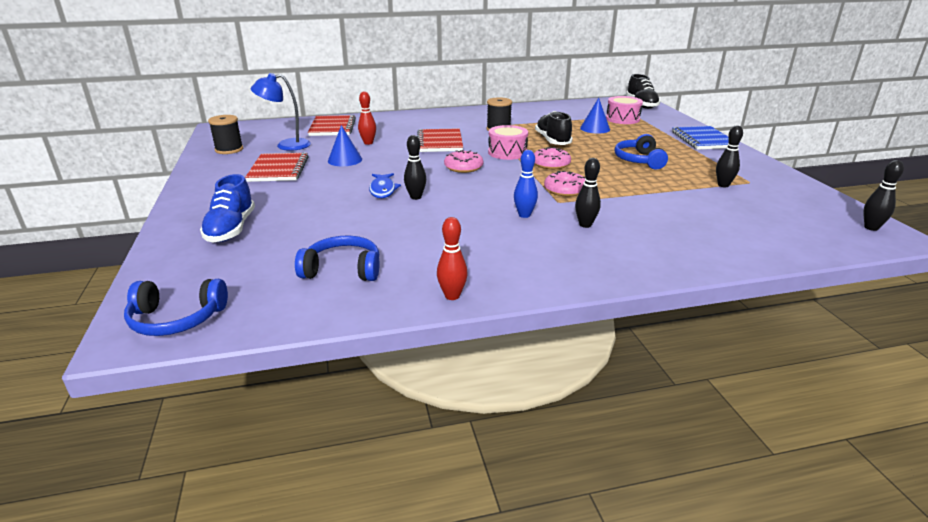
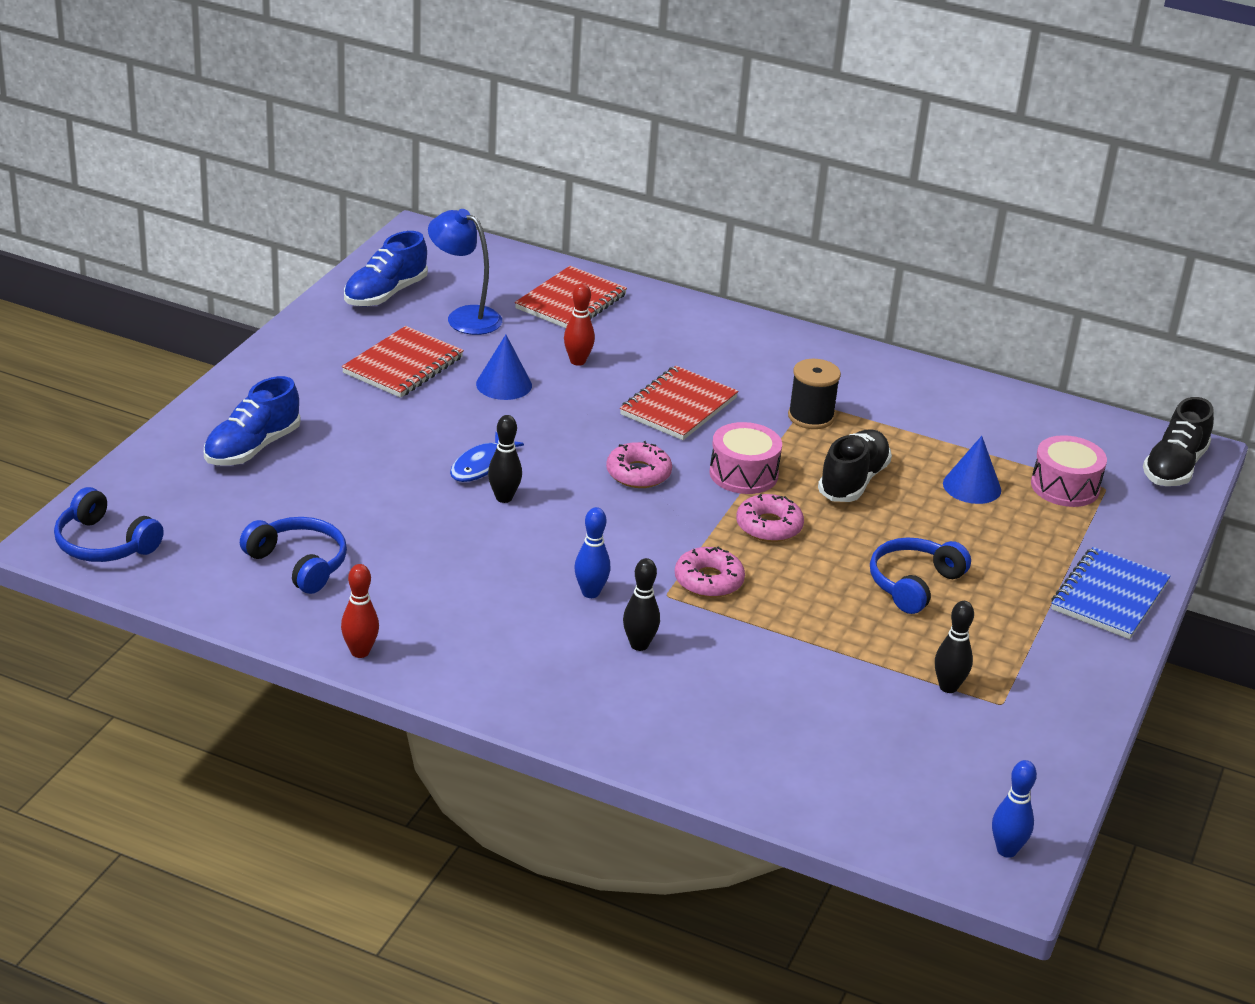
camera: 35 degrees right, 5 degrees up
black spool [208,115,243,154] -> blue shoe [344,231,428,307]
black bowling pin [864,160,904,231] -> blue bowling pin [992,760,1037,858]

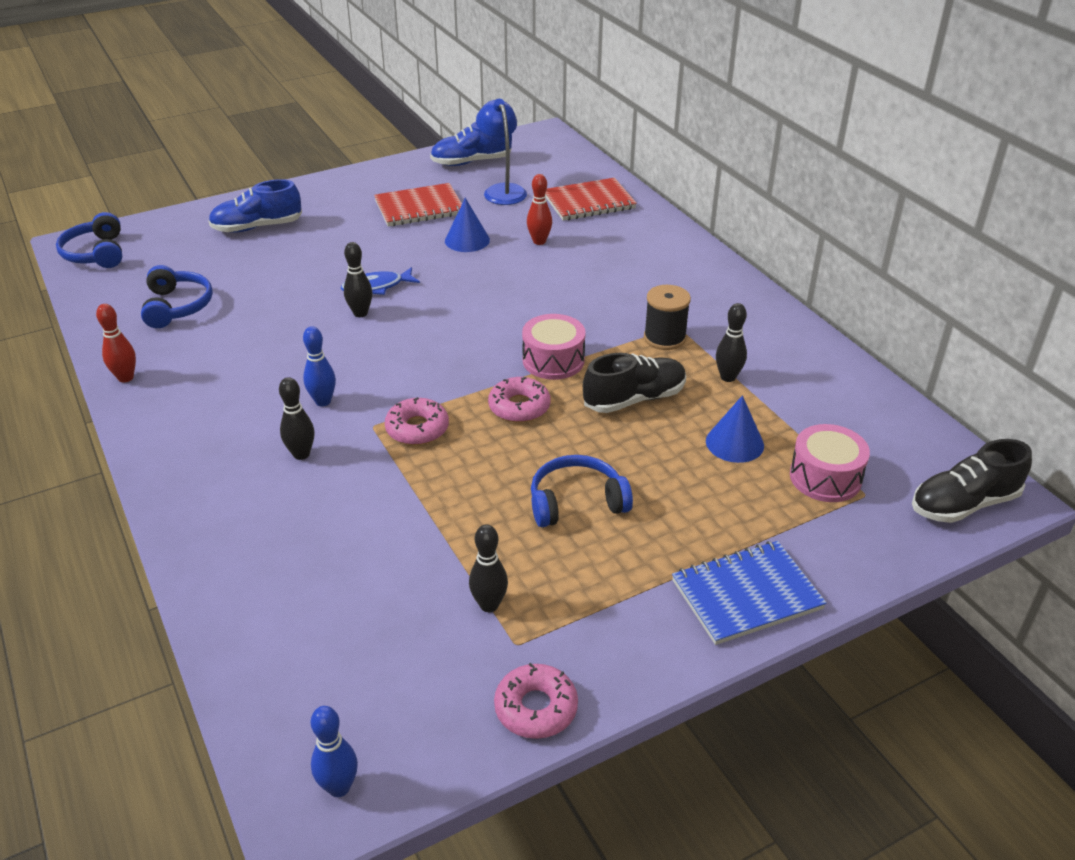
camera: 40 degrees right, 5 degrees up
pink donut [606,441,672,488] -> pink donut moved to [494,663,578,739]
red notebook [620,366,739,440] -> none
none -> black bowling pin [716,303,747,382]

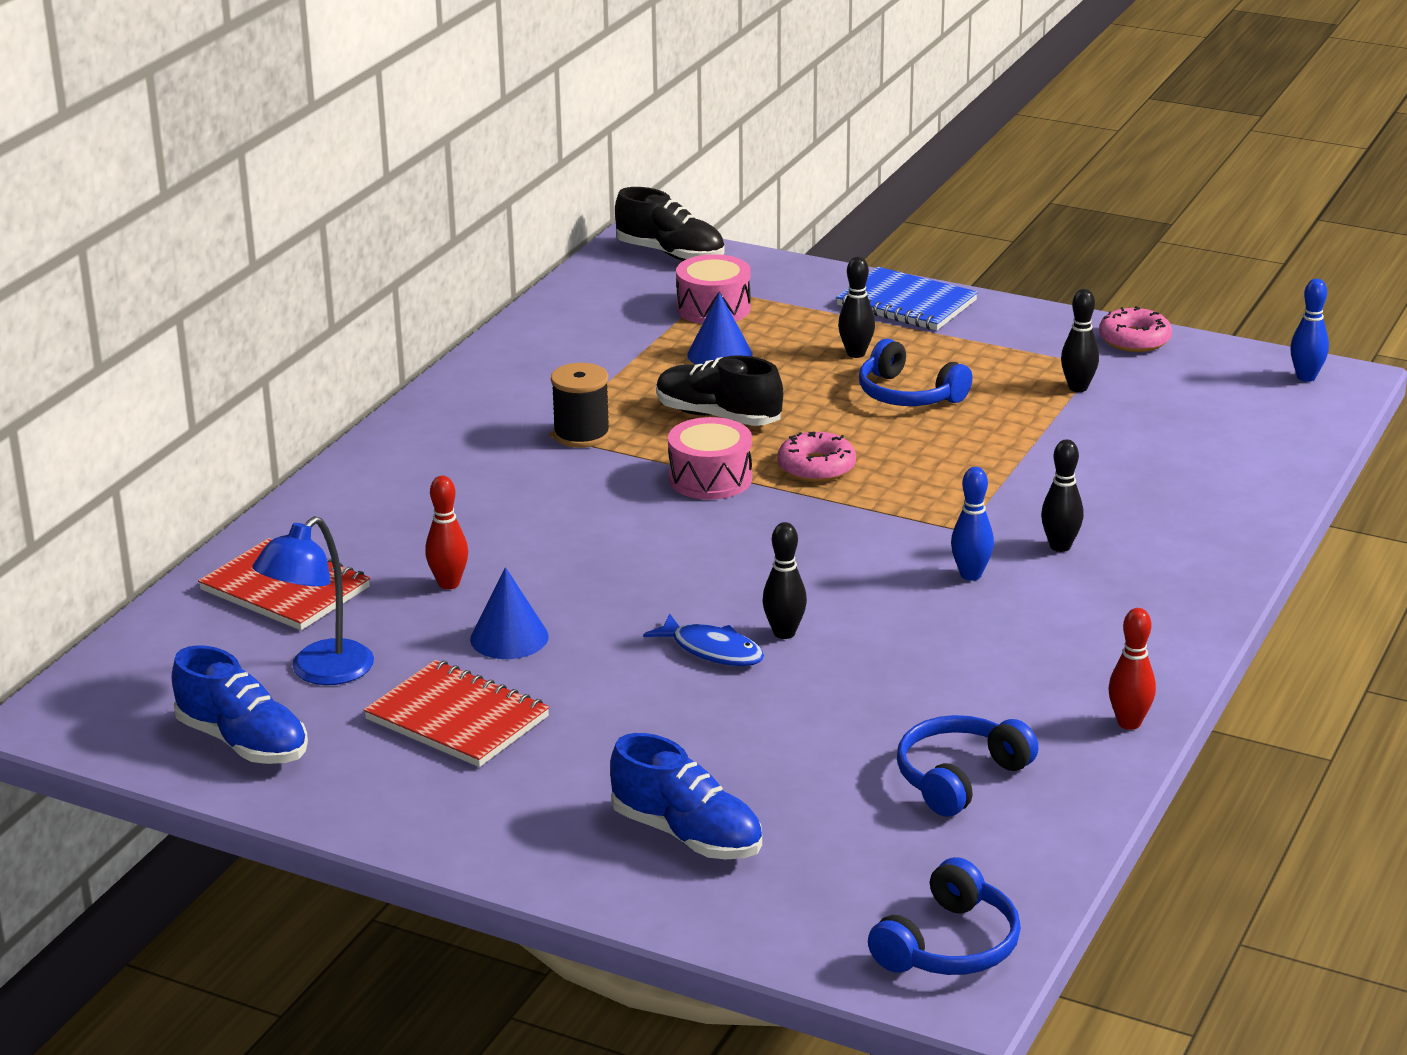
camera: 125 degrees left, 10 degrees down
pink donut [385,397,449,445] -> none
black bowling pin [716,303,747,382] -> black bowling pin moved to [838,257,875,358]

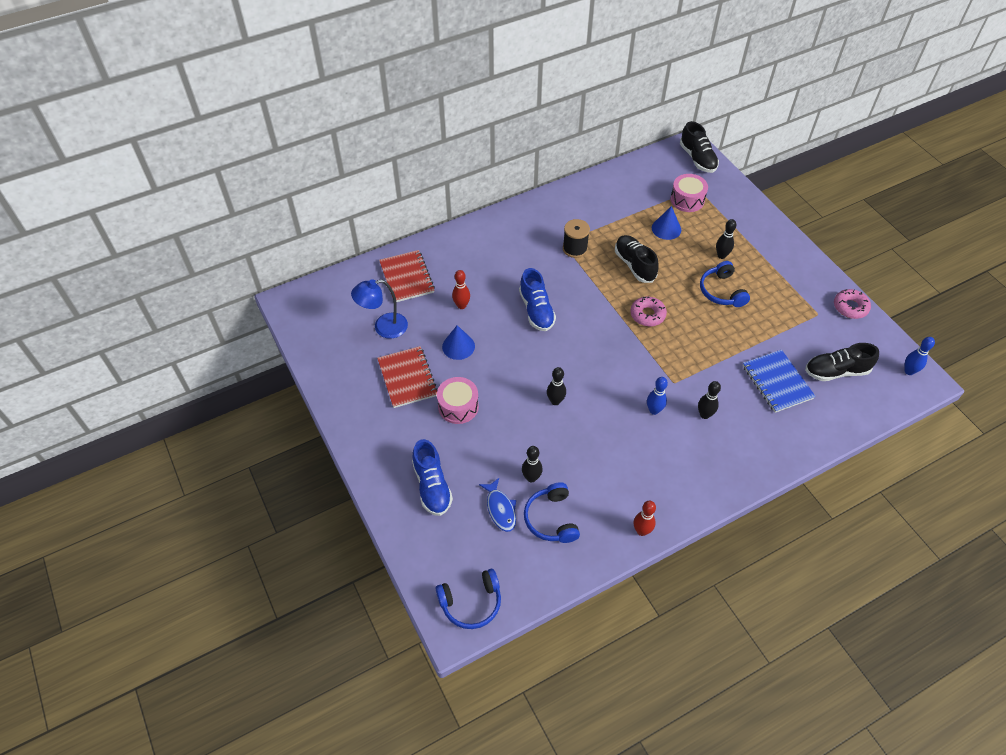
camera: 35 degrees right, 25 degrees up
blue shoe [172,645,308,764] -> blue shoe moved to [519,268,556,331]
blue fish [643,614,764,666] -> blue fish moved to [479,478,516,532]
pink drum [668,417,752,500] -> pink drum moved to [437,377,479,424]
blue notebook [836,267,978,330] -> blue notebook moved to [743,350,816,413]
blue headphones [897,715,1039,817] -> blue headphones turned 90 degrees counterclockwise [524,482,580,543]
black bowling pin [1061,289,1099,392] -> black bowling pin moved to [522,446,543,482]
none -> black shoe [805,343,879,381]

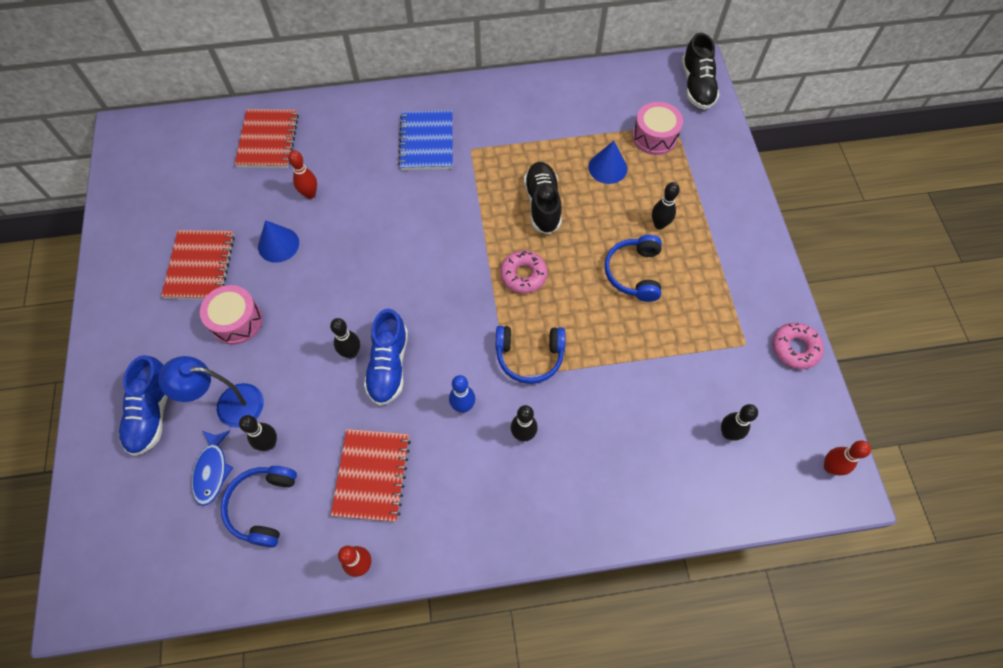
camera: 20 degrees right, 10 degrees up
blue lamp [351,279,408,339] -> blue lamp moved to [158,356,264,428]
blue headphones [436,569,501,629] -> blue headphones moved to [496,326,566,384]
blue shoe [519,268,556,331] -> blue shoe moved to [364,309,408,406]
black spool [563,219,590,258] -> none
blue notebook [743,350,816,413] -> blue notebook moved to [398,110,453,170]
black shoe [805,343,879,381] -> black bowling pin [721,404,758,441]
blue bowling pin [904,337,935,375] -> red bowling pin [824,440,871,475]
none -> red notebook [331,429,411,522]

